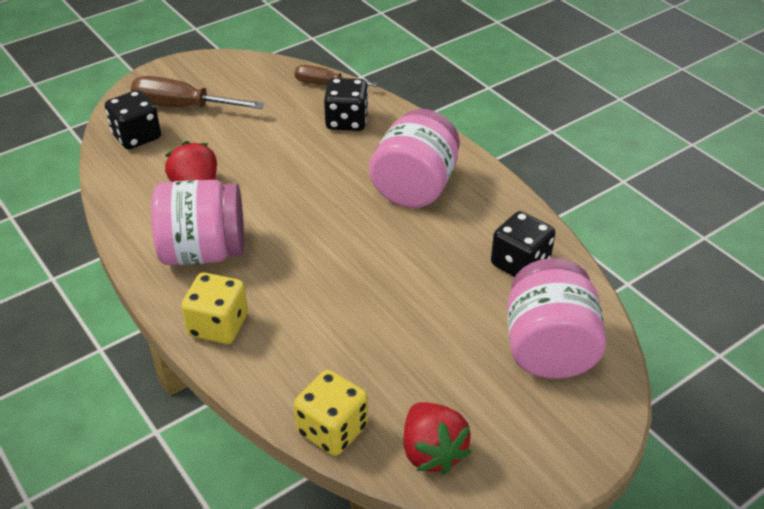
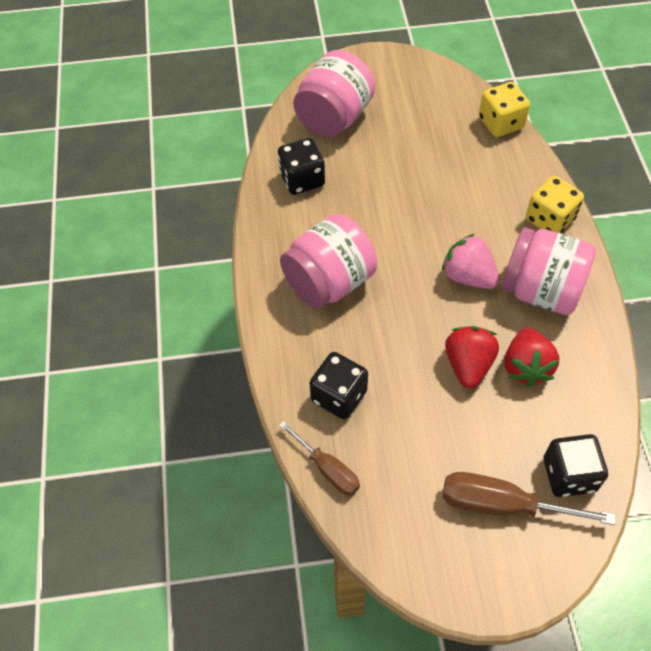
camera: 150 degrees left, 15 degrees up
brown screwdriver [131,76,264,109] -> brown screwdriver turned 150 degrees clockwise [442,472,616,525]
red strawberry [403,402,471,475] -> red strawberry moved to [445,326,499,388]
none -> pink strawberry [442,234,499,289]

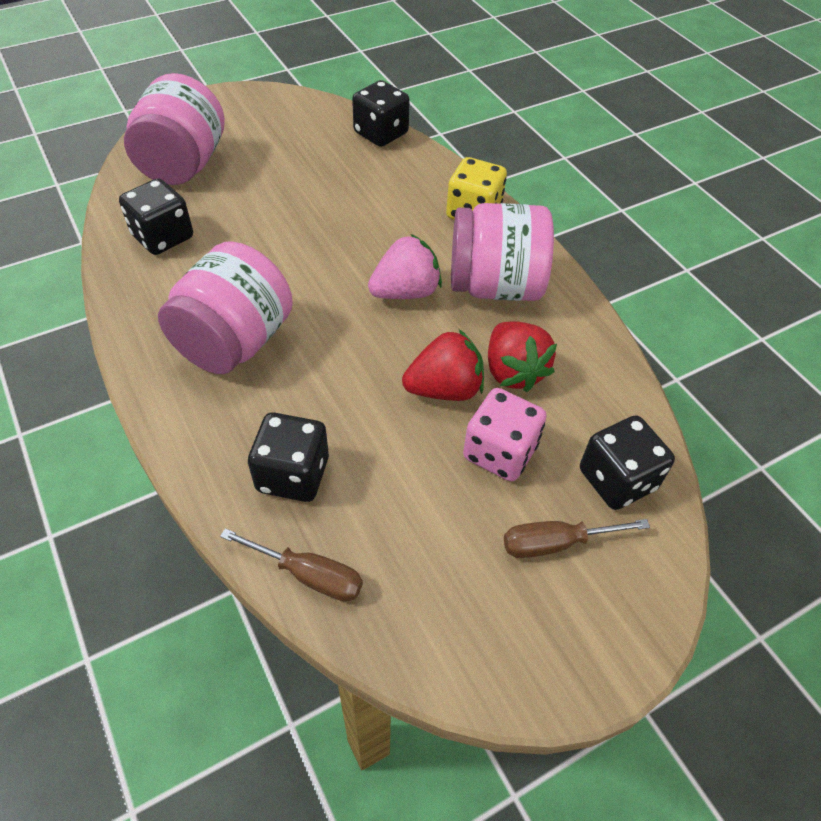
camera: 25 degrees left, 5 degrees down
pink strawberry [442,234,499,289] -> pink strawberry turned 135 degrees clockwise [368,234,442,299]
brown screwdriver [442,472,616,525] -> brown screwdriver [504,519,650,558], size x0.64
red strawberry [445,326,499,388] -> red strawberry turned 90 degrees clockwise [402,329,484,401]
yellow dice [479,82,530,137] -> black dice [352,80,410,147]
none -> pink dice [463,388,547,481]

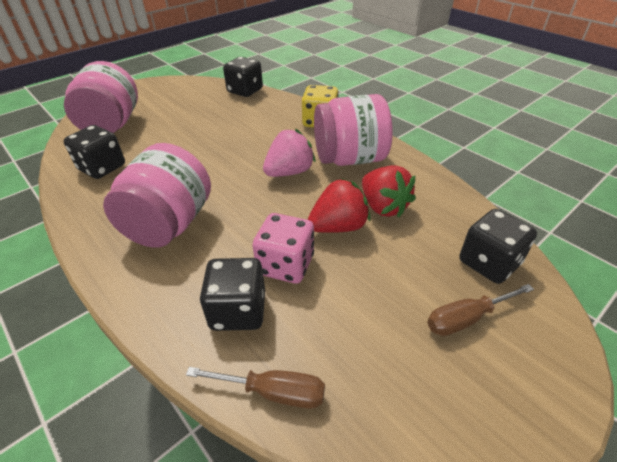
camera: 10 degrees left, 10 degrees down
pink dice [463,388,547,481] -> pink dice moved to [252,213,314,284]

